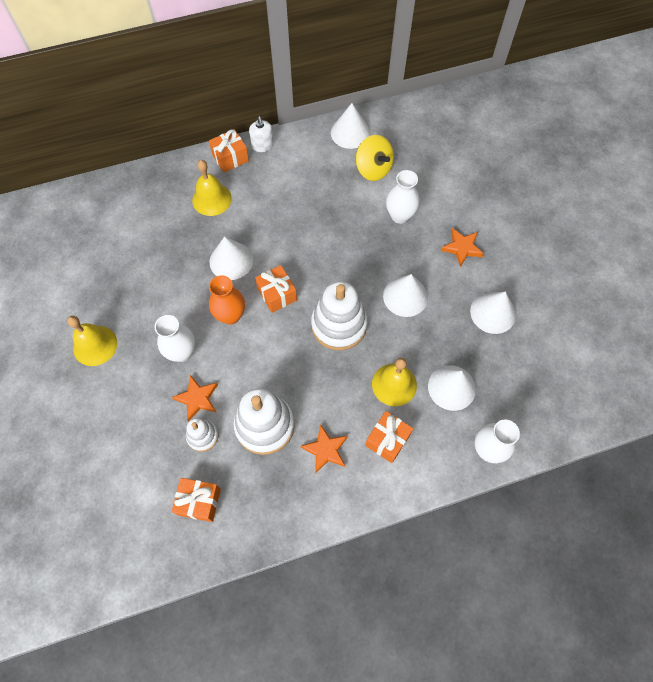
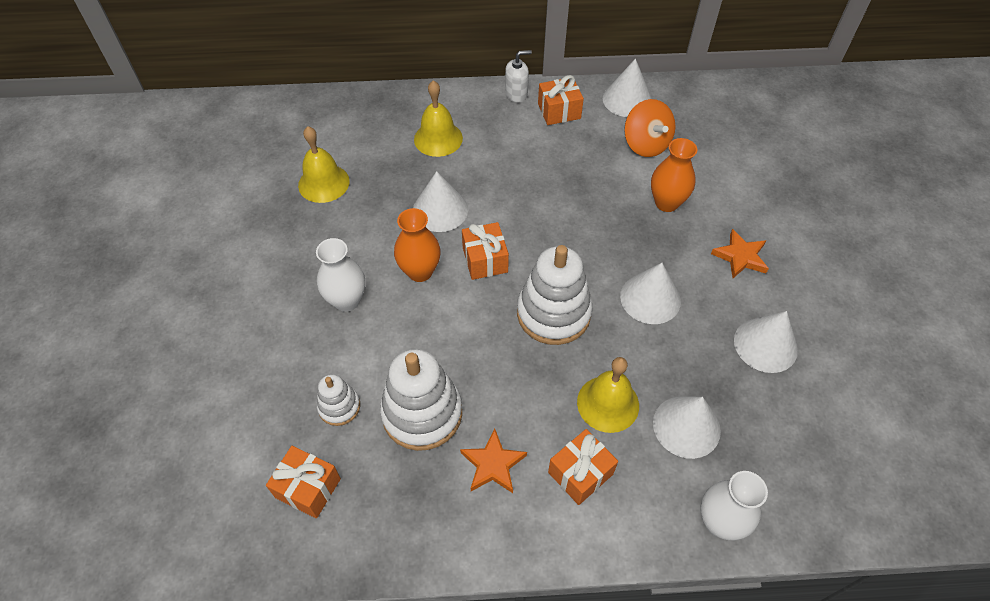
camera: 15 degrees right, 10 degrees down
yellow bell [67,316,117,366] -> yellow bell moved to [298,126,350,203]
orange star [172,375,218,422] -> none
orange gift [209,129,249,173] -> orange gift moved to [538,75,584,125]
white soap dispenser [249,116,274,152] -> white soap dispenser turned 105 degrees counterclockwise [505,50,532,102]
yellow spinning top [356,135,394,181] -> orange spinning top [624,99,675,157]
white vase [386,170,419,224] -> orange vase [651,138,697,212]

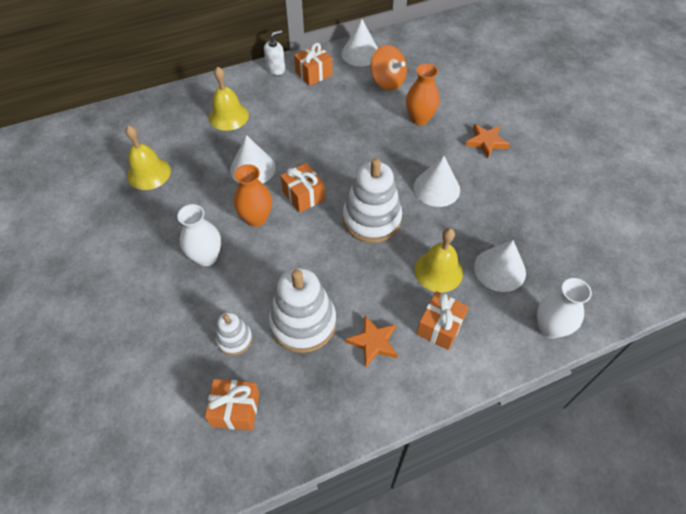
camera: 20 degrees left, 0 degrees up
white cone [734,311,798,373] -> none

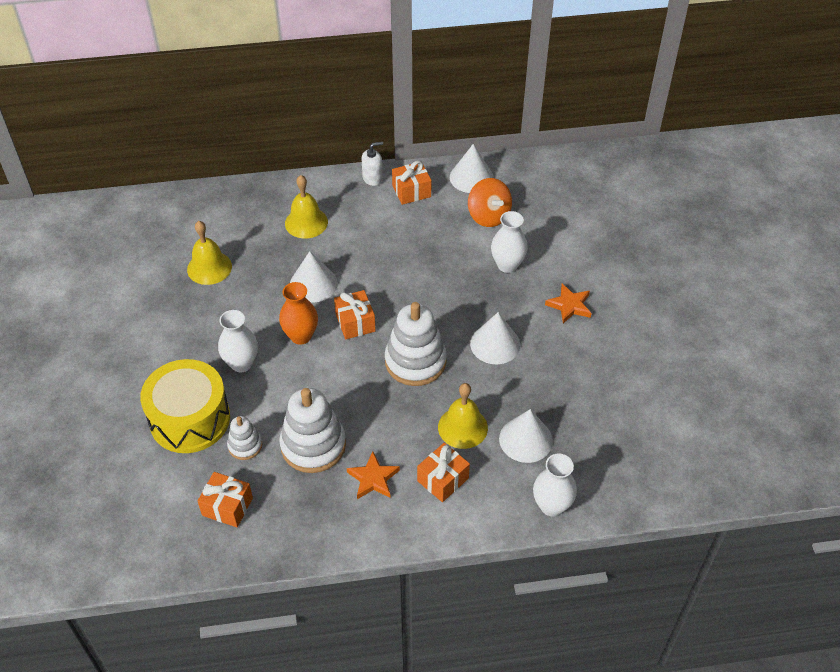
camera: 15 degrees right, 5 degrees down
orange vase [406,63,440,125] -> white vase [491,211,528,273]
none -> yellow drum [140,359,230,453]

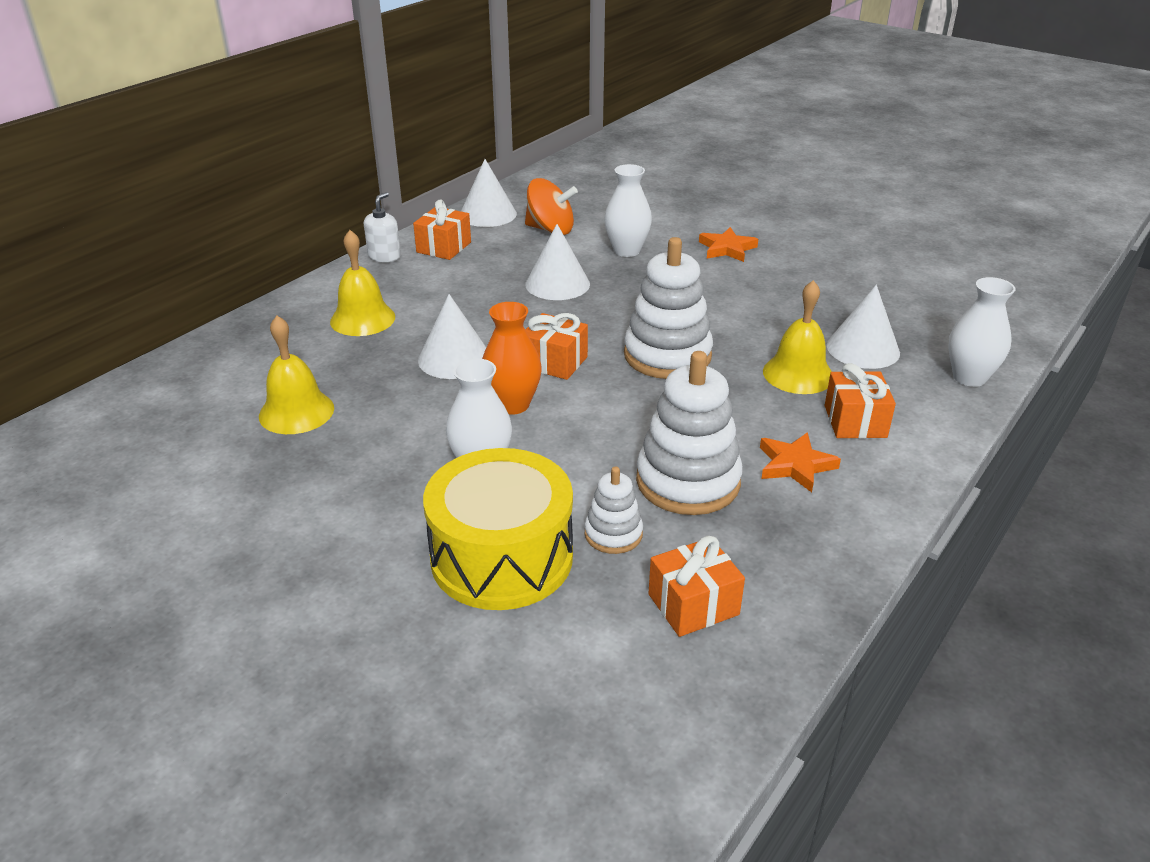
camera: 45 degrees left, 15 degrees down
white cone [470,312,520,364] -> white cone moved to [525,224,590,300]

